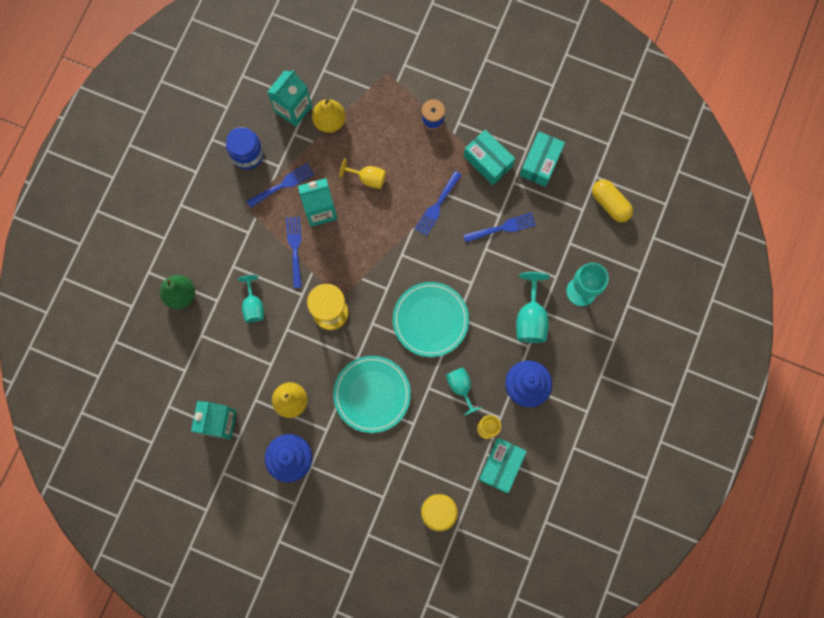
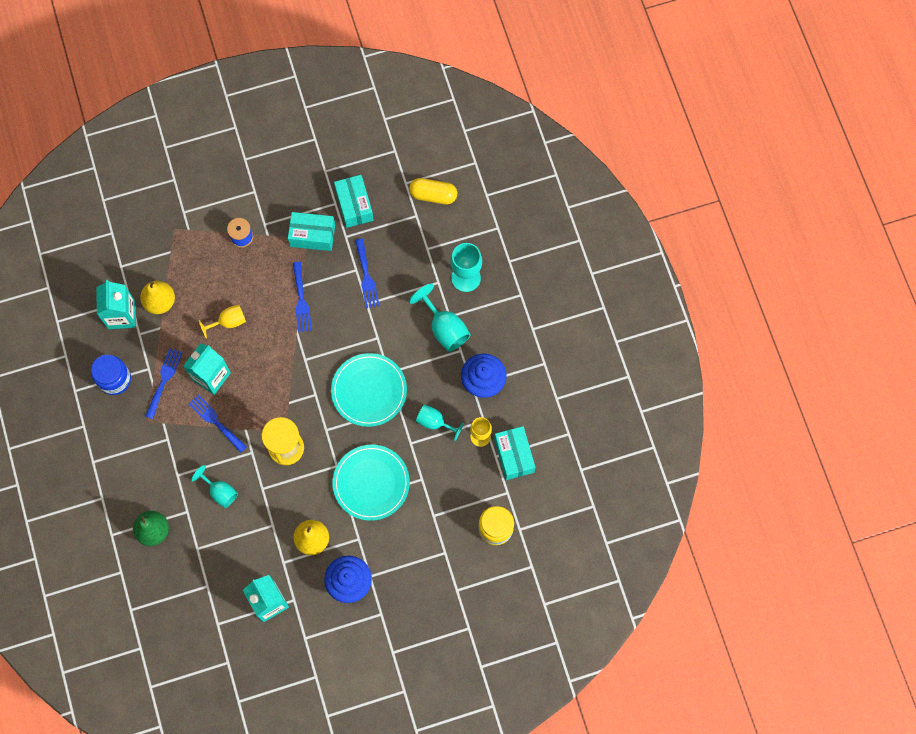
camera: 40 degrees left, 5 degrees down
blue fork [464,212,536,243] -> blue fork turned 135 degrees clockwise [355,239,380,308]

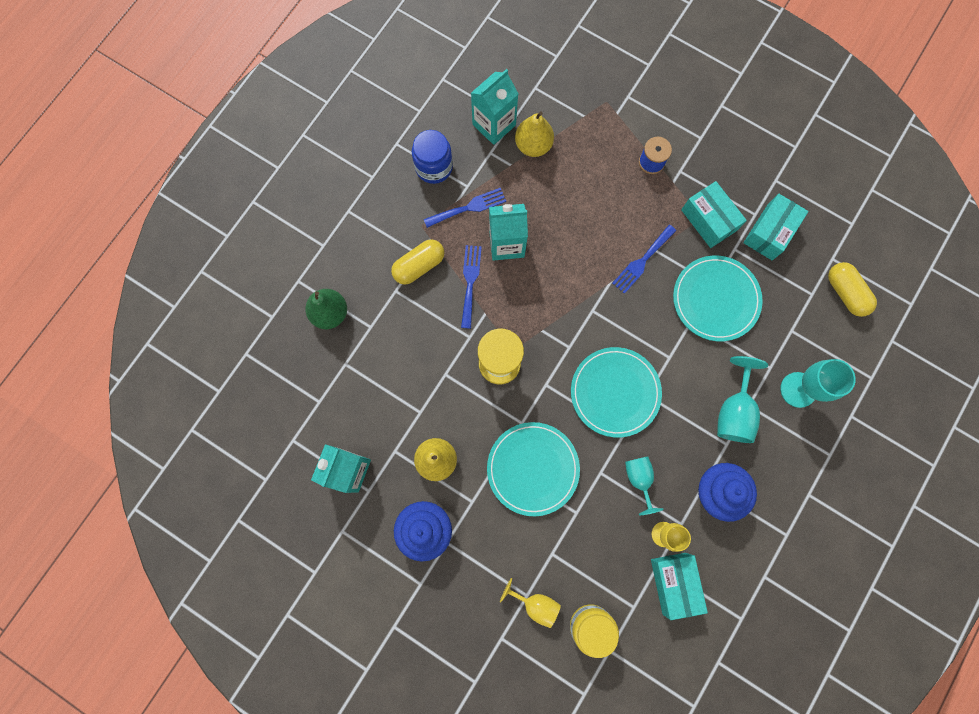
camera: 50 degrees right, 5 degrees up
turquoise goblet [191,465,238,508] -> none
yellow goblet [199,304,246,338] -> yellow goblet moved to [500,578,561,628]
blue fork [355,239,380,308] -> turquoise plate [673,256,763,341]
turquoise box [494,426,535,480] -> turquoise box turned 45 degrees counterclockwise [651,553,708,620]
none -> yellow capsule [391,239,445,285]

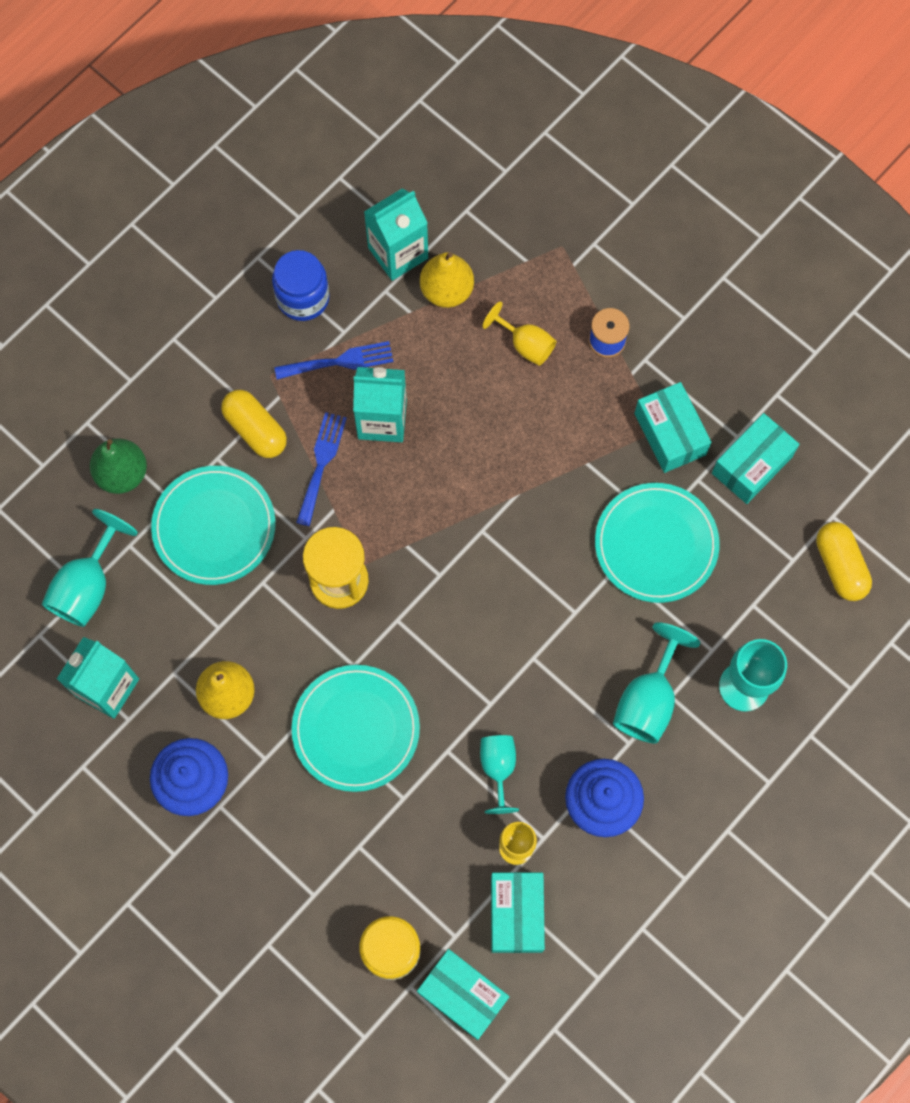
camera: 10 degrees right, 5 degrees down
yellow capsule [391,239,445,285] -> yellow capsule turned 75 degrees clockwise [221,390,287,458]
yellow goblet [500,578,561,628] -> yellow goblet moved to [482,301,556,366]
turquoise plate [571,347,662,438] -> turquoise plate moved to [151,466,276,585]
blue fork [612,225,676,294] -> none
none -> turquoise goblet [42,509,138,627]
none -> turquoise box [417,949,509,1040]

